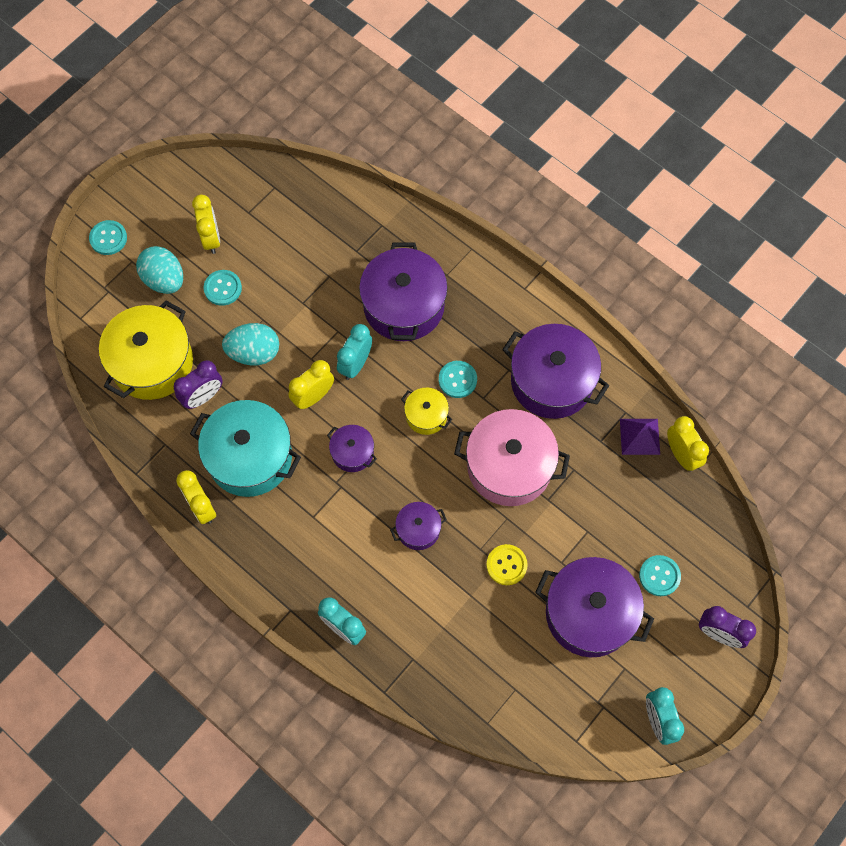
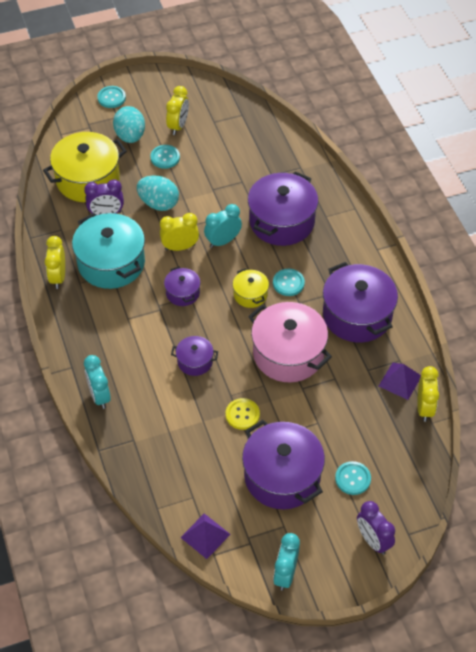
camera: 30 degrees right, 15 degrees down
none -> purple pyramid [180,513,231,559]

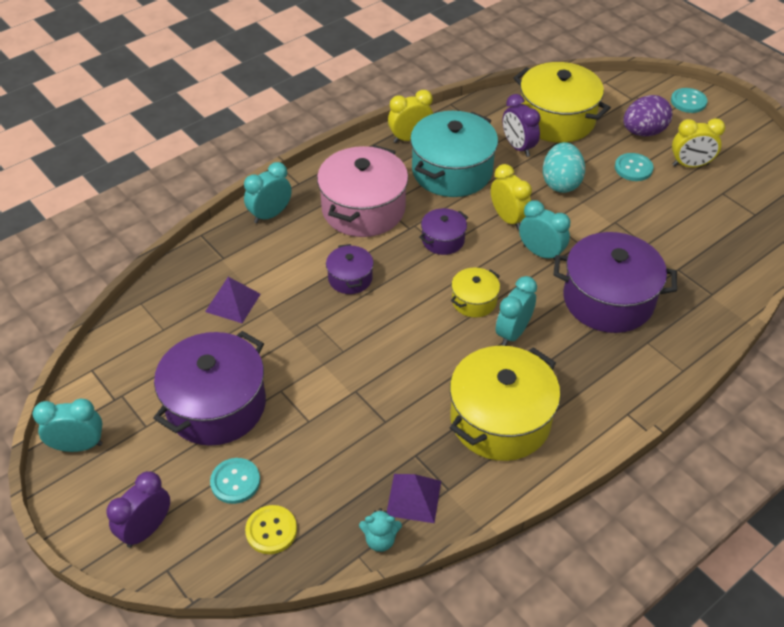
camera: 70 degrees right, 5 degrees down
turquoise egg [113,106,145,143] -> purple egg [623,95,672,137]
purple pyramid [180,513,231,559] -> purple pyramid moved to [205,277,261,323]
yellow button [226,398,260,430] -> yellow button moved to [245,505,297,554]
pink pot [248,302,332,382] -> pink pot moved to [317,145,408,237]
turquoise button [273,269,305,296] -> turquoise clock [496,276,537,346]
purple pot [323,262,398,343] -> yellow pot [450,346,561,461]
yellow clock [417,366,439,422] -> turquoise teddy bear [359,508,402,552]

